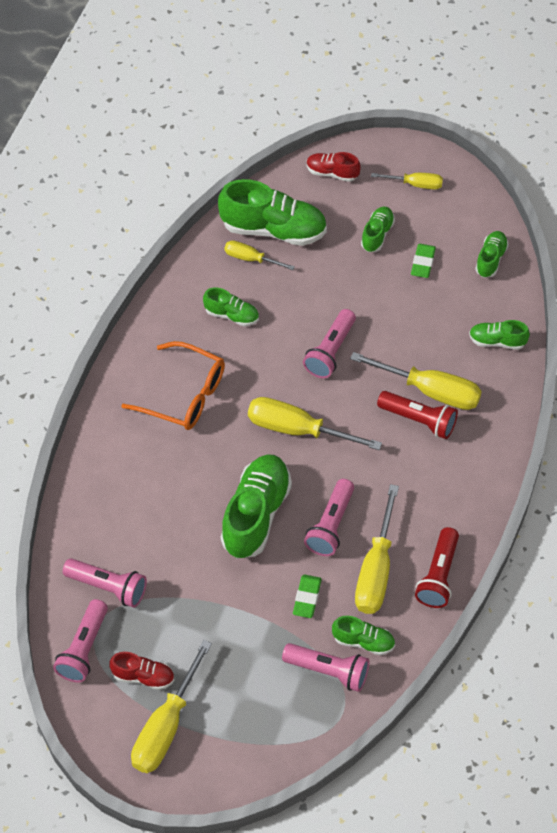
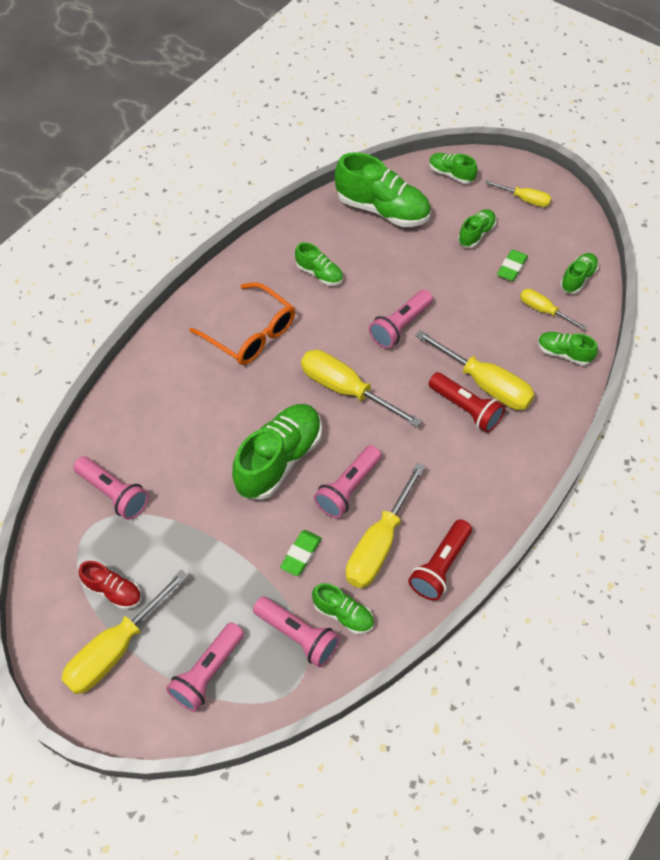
camera: 15 degrees right, 0 degrees up
pink flashlight [53,599,108,683] -> pink flashlight moved to [166,622,244,712]
yellow screwdriver [225,240,295,270] -> yellow screwdriver moved to [520,289,587,330]
red shoe [307,152,361,182] -> green shoe [429,153,477,184]

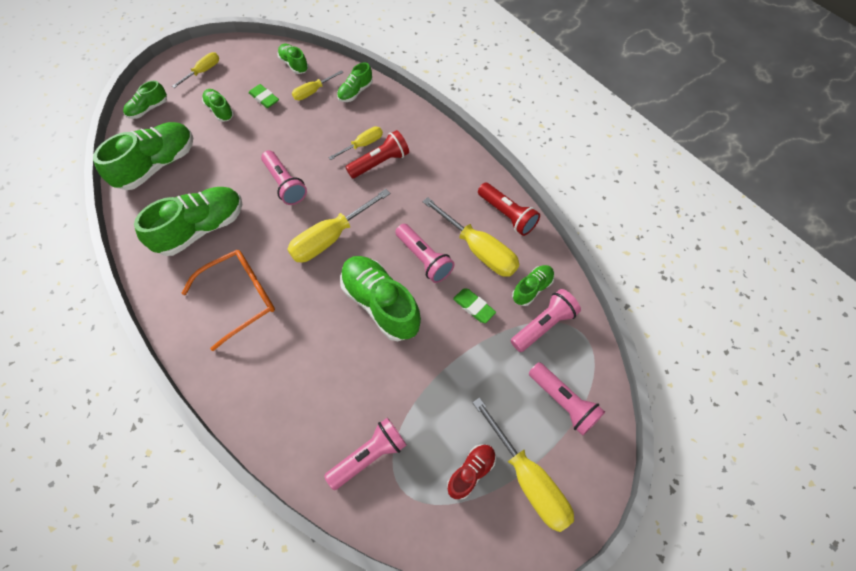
camera: 75 degrees left, 5 degrees up
green shoe [295,242,343,286] -> green shoe [134,187,242,256], size x1.92
yellow screwdriver [415,330,535,410] -> yellow screwdriver [328,126,383,160], size x0.56

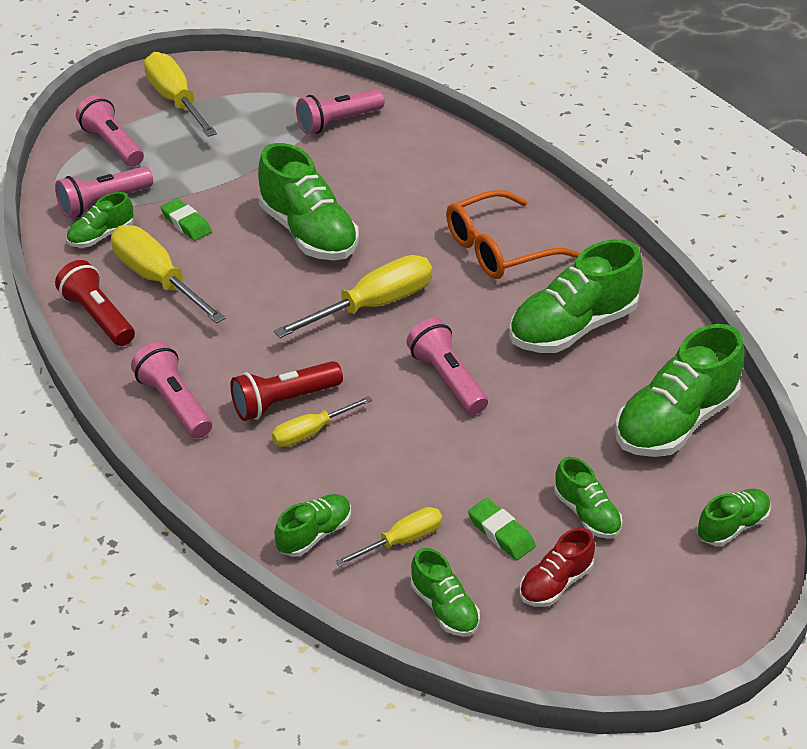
camera: 175 degrees left, 20 degrees down
yellow screwdriver [172,52,219,88] -> none
pink flashlight [395,224,455,283] -> pink flashlight moved to [131,342,212,438]
red shoe [447,444,496,499] -> red shoe moved to [520,528,595,607]

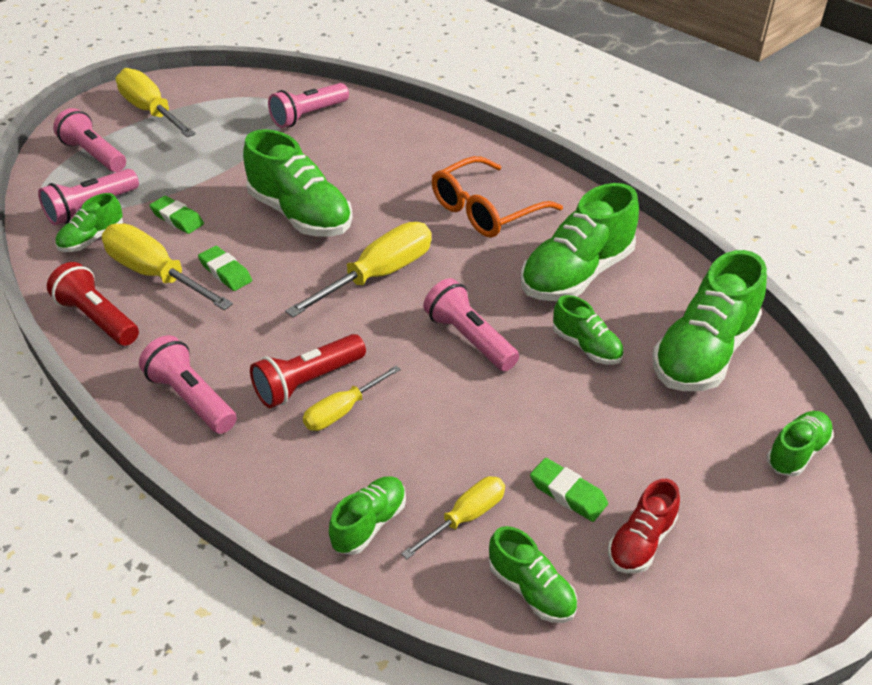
camera: 10 degrees left, 0 degrees up
green shoe [554,457,622,539] -> green shoe moved to [553,295,624,365]
none -> green eraser [198,246,252,291]

